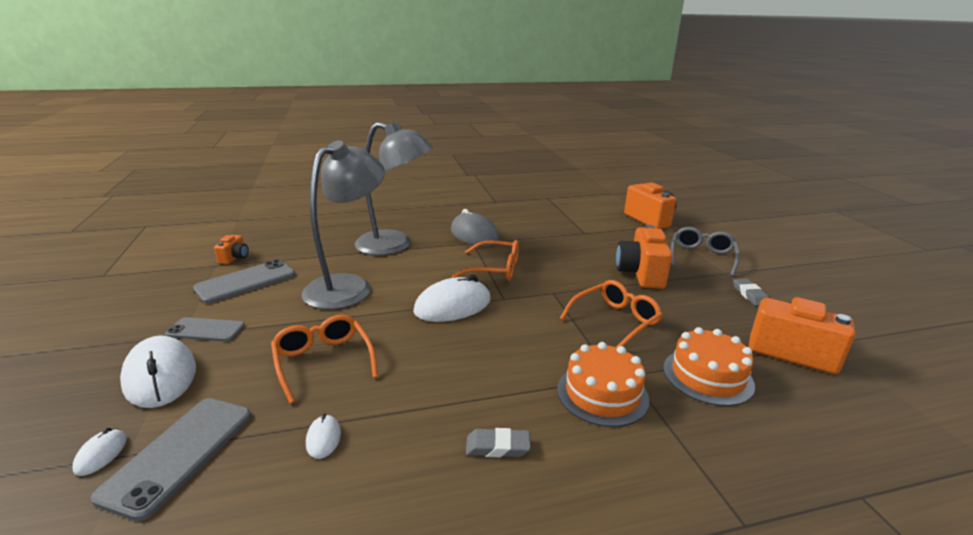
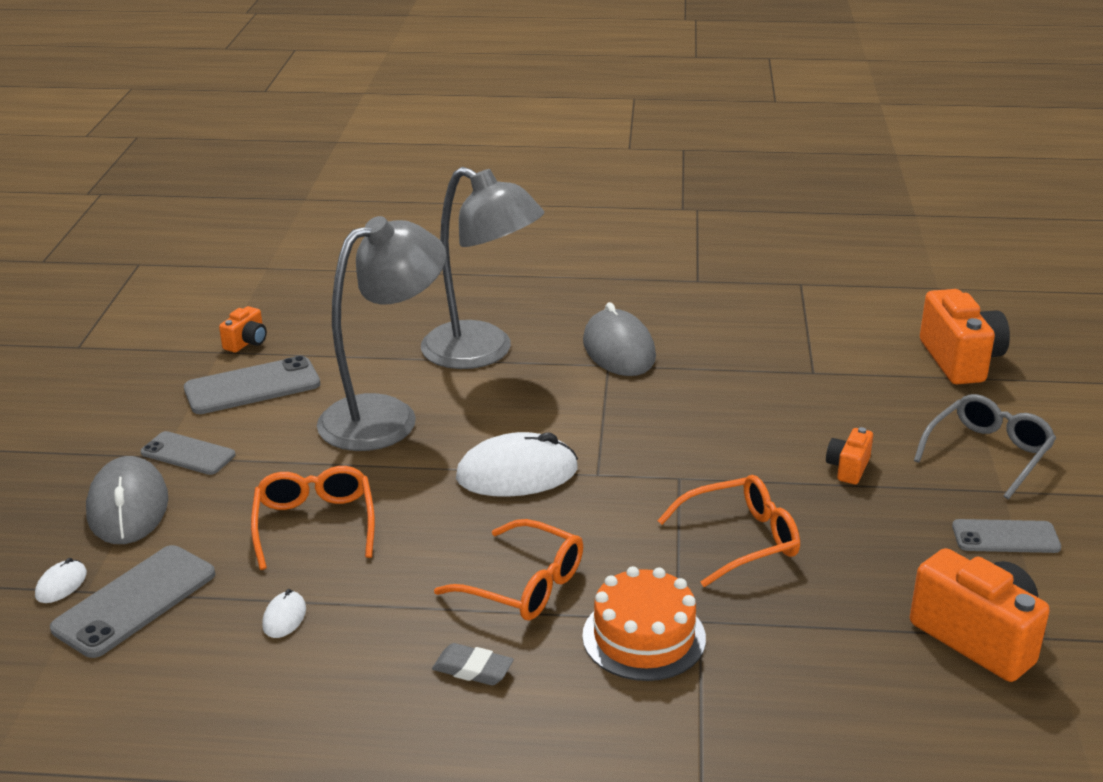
camera: 20 degrees right, 5 degrees up
white mouse [120,336,196,408] -> grey mouse [86,456,168,544]
orange glasses [452,240,519,281] -> orange glasses moved to [434,519,583,621]
orange camera [616,225,672,289] -> orange camera [826,427,873,484], size x0.51
orange cake [663,327,755,406] -> none
grey eraser [733,278,769,306] -> grey phone [952,519,1061,553]

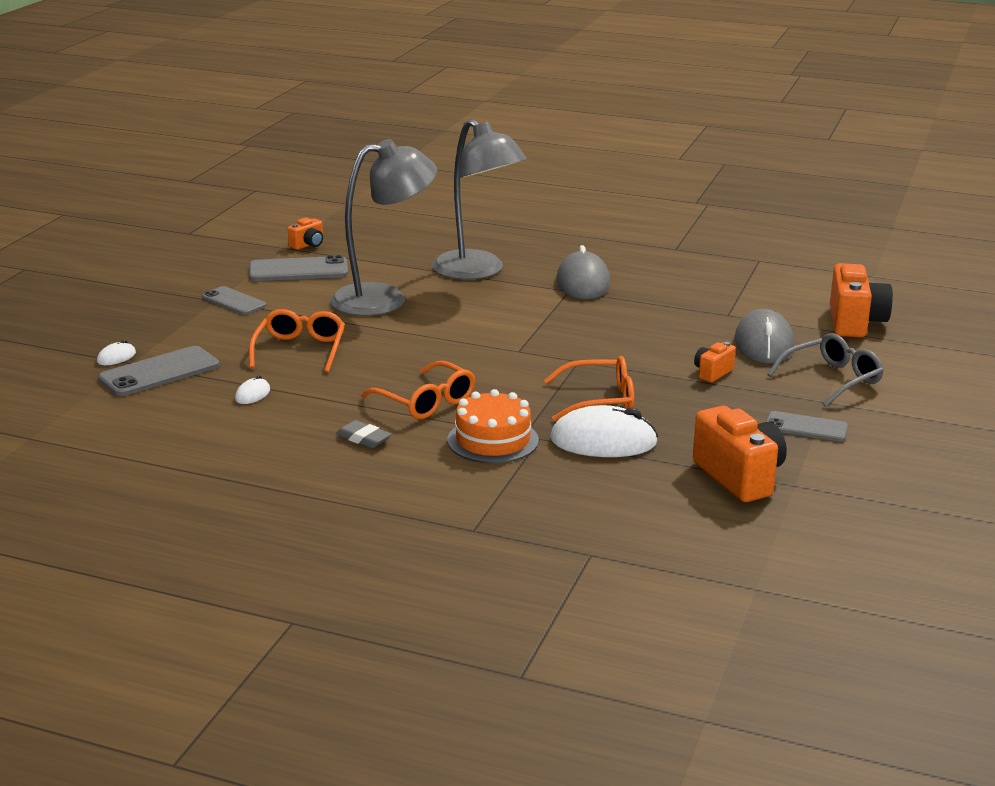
camera: 15 degrees right, 5 degrees down
grey mouse [86,456,168,544] -> grey mouse moved to [735,309,794,364]
white mouse [456,432,578,497] -> white mouse moved to [550,405,658,457]

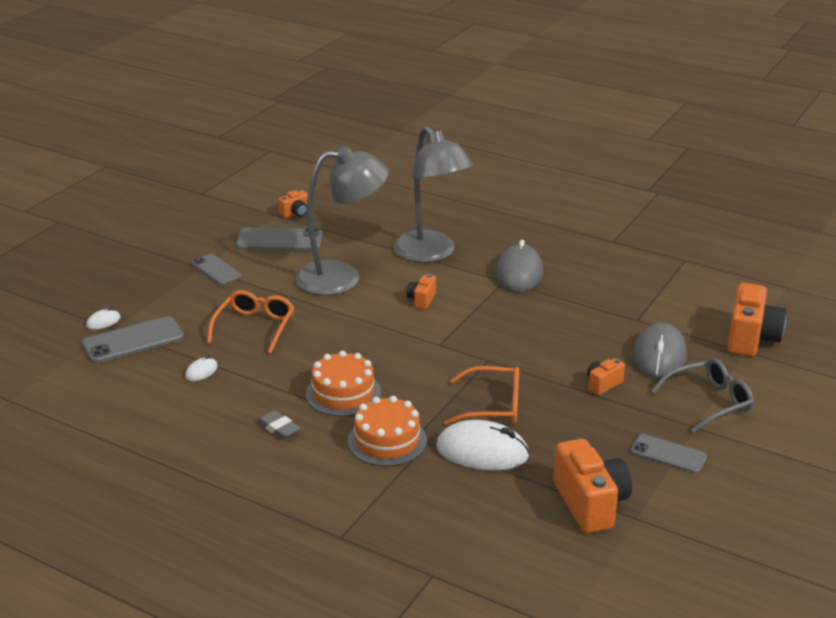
camera: 10 degrees right, 5 degrees up
orange glasses [361,361,475,419] -> orange cake [306,351,381,417]
none -> orange camera [407,274,436,310]

